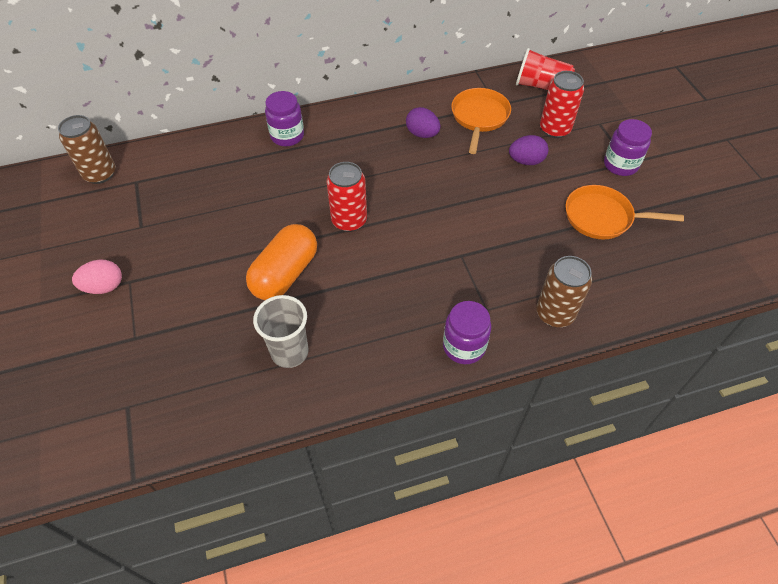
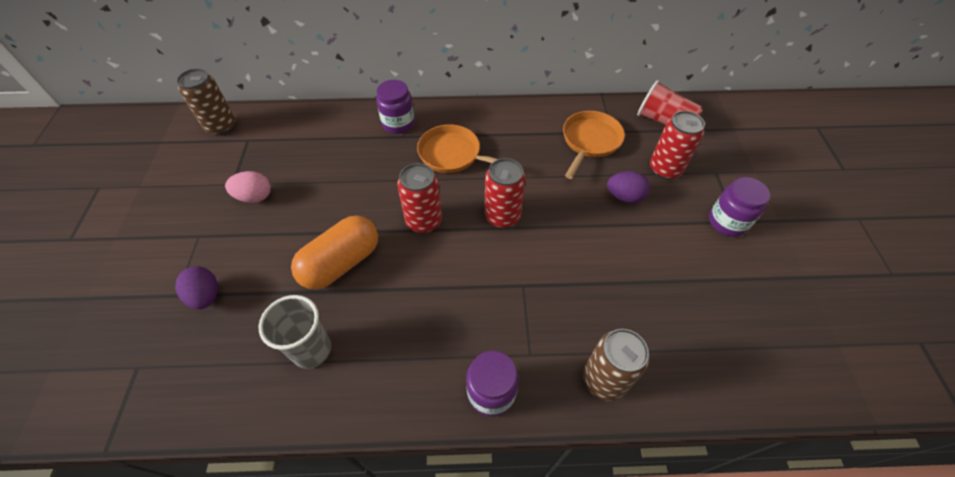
camera: 15 degrees right, 0 degrees up
pink egg [72,260,122,294] -> pink egg moved to [225,171,271,203]
purple egg [406,107,441,138] -> purple egg moved to [175,266,218,309]
orange pan [565,185,684,239] -> orange pan moved to [417,124,498,173]
none -> red can [484,158,526,228]

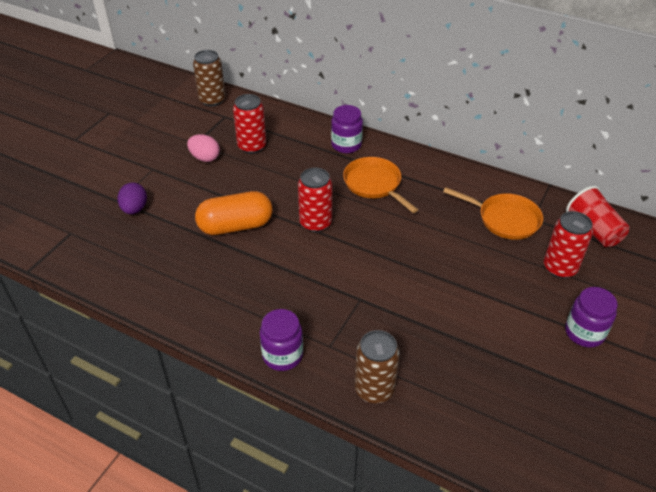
camera: 30 degrees right, 10 degrees down
grey cup [259,295,331,369] -> none
red can [484,158,526,228] -> red can moved to [233,94,266,154]
orange pan [563,111,625,179] -> orange pan turned 60 degrees clockwise [443,187,543,240]
purple egg [607,171,650,203] -> none

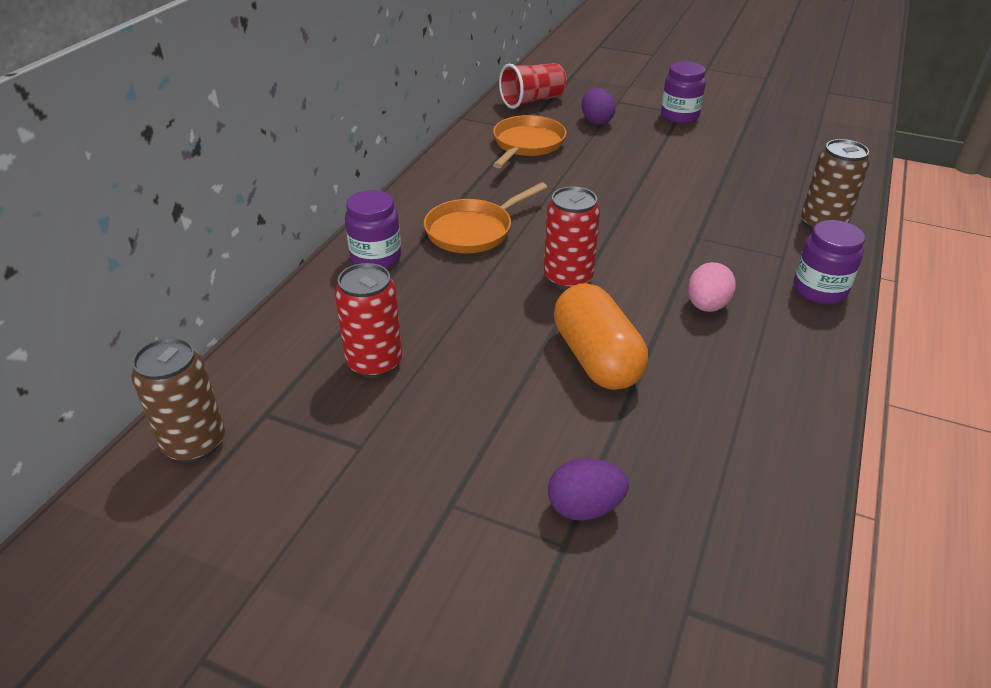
camera: 95 degrees left, 5 degrees down
pink egg [187,134,220,162] -> pink egg moved to [688,262,736,312]
red can [544,211,593,278] -> purple egg [582,88,616,125]

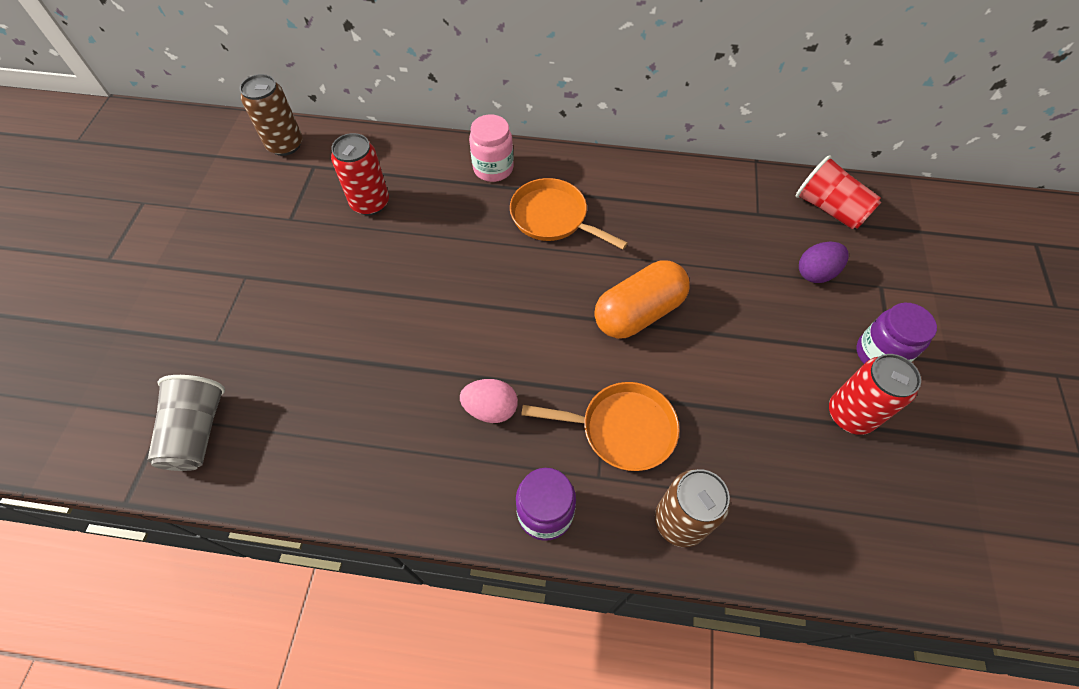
camera: 75 degrees right, 20 degrees up
purple jar [345,190,401,269] -> pink jar [469,115,514,182]
orange pan [493,115,567,168] -> orange pan moved to [521,382,680,471]
red can [544,186,600,290] -> red can moved to [829,354,921,435]
purple egg [548,458,629,521] -> none
orange capsule [554,283,648,390] -> orange capsule moved to [594,261,690,339]
none -> grey cup [148,375,225,471]

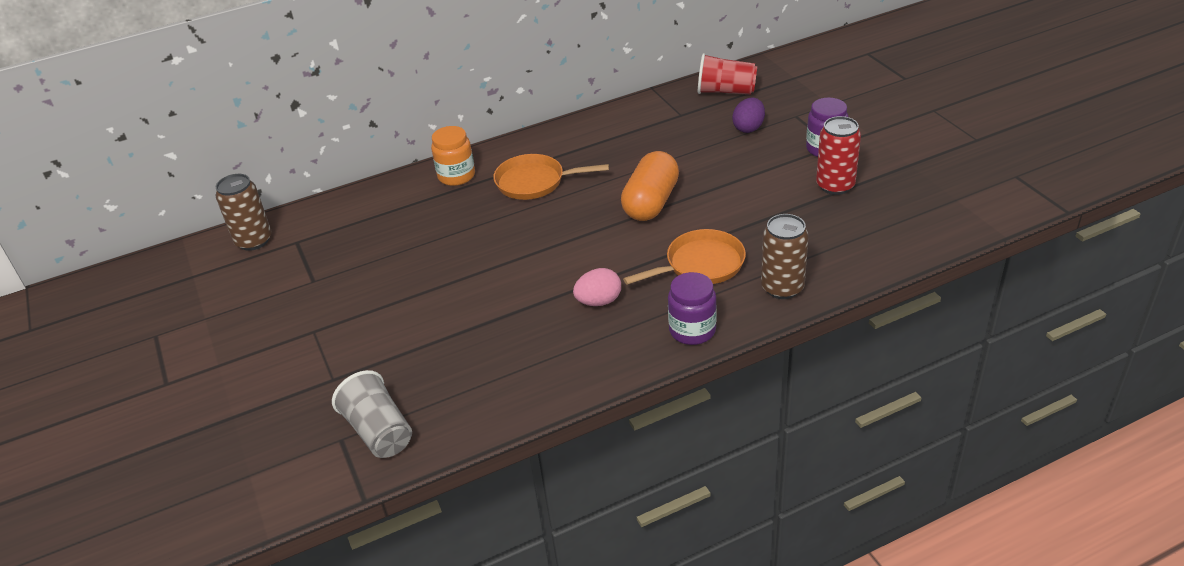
camera: 30 degrees left, 20 degrees down
red can [331,133,389,216] -> none
pink jar [469,115,514,182] -> orange jar [431,126,475,186]

